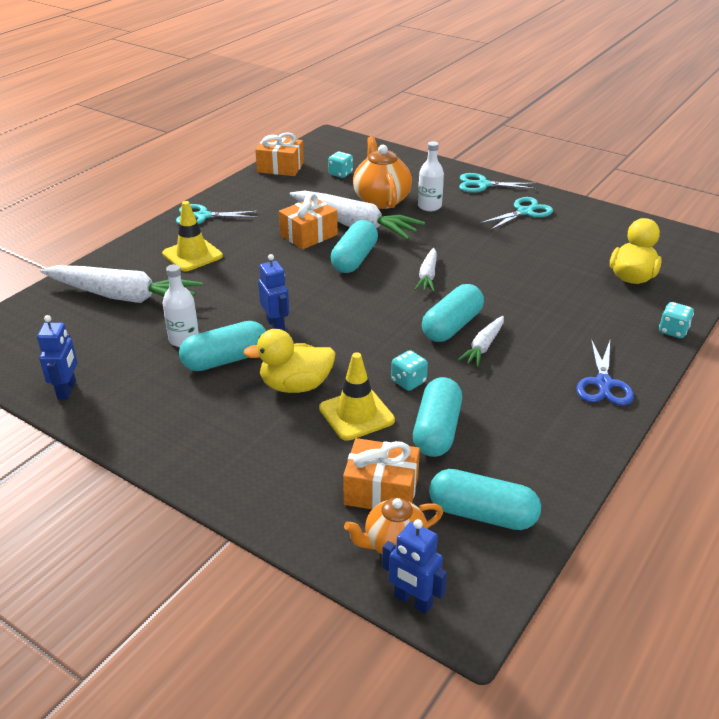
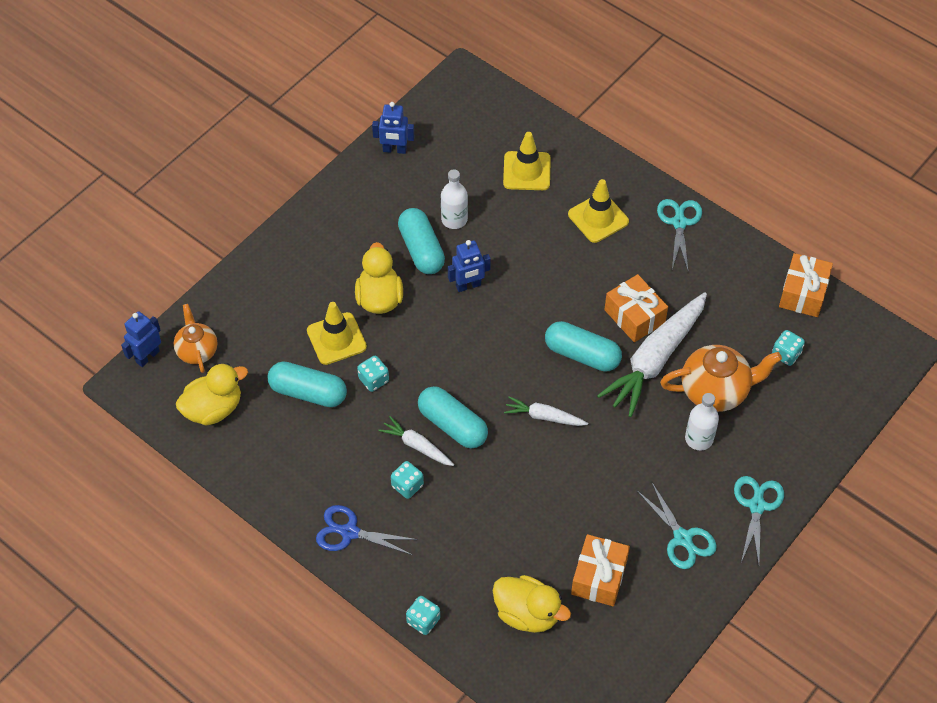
camera: 95 degrees right, 20 degrees up
white carrot [40,265,203,303] -> yellow traffic cone [503,132,551,190]
orange gift [343,438,420,509] -> orange gift moved to [571,534,630,606]
turquoise capsule [429,469,541,530] -> yellow duck [176,363,248,426]
none -> turquoise dice [391,461,424,499]

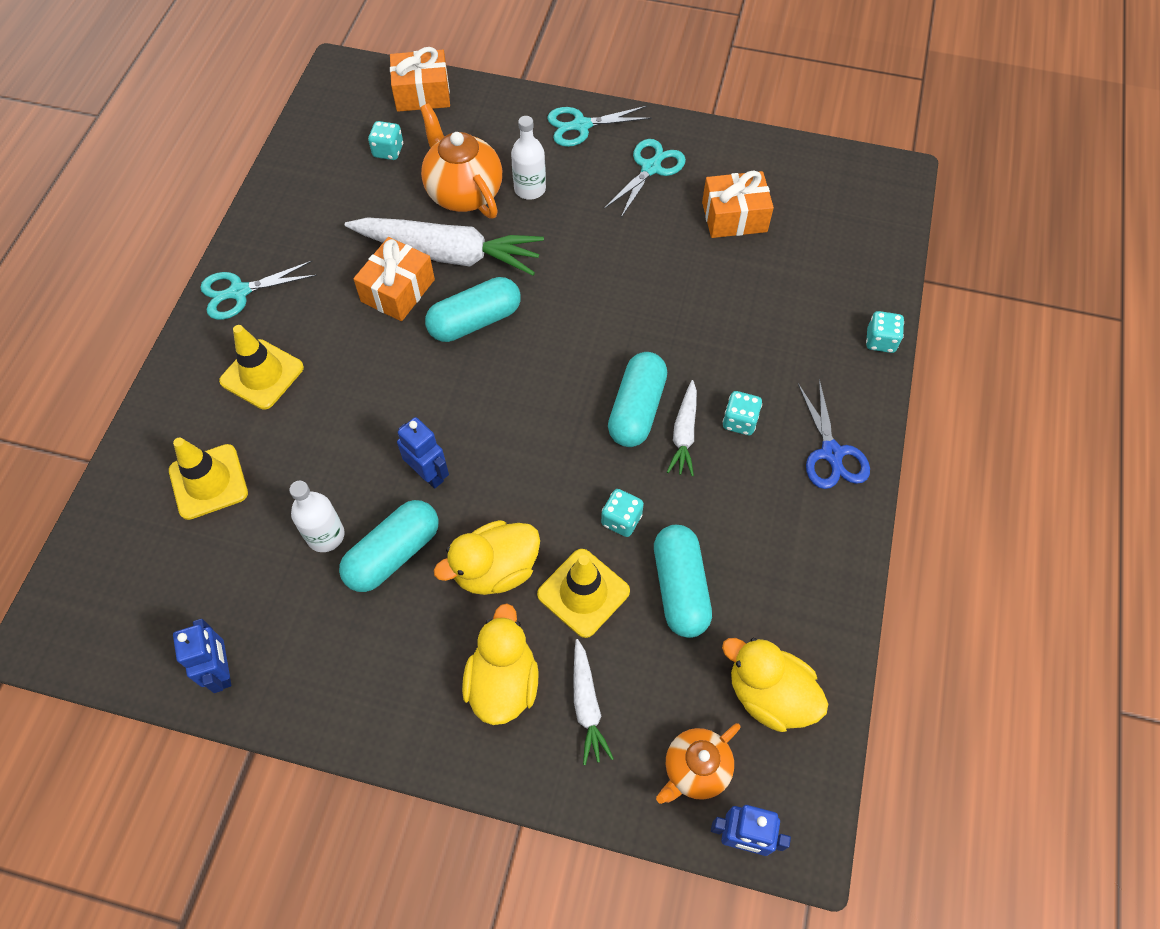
camera: 115 degrees left, 5 degrees up
yellow duck [493,575,571,633] -> yellow duck moved to [462,603,539,725]
white carrot [504,396,588,426] -> white carrot moved to [574,639,614,765]
turquoise capsule [545,321,622,372] -> turquoise capsule turned 60 degrees clockwise [425,277,521,342]
orange gift [779,253,833,317] -> orange gift moved to [390,47,450,112]

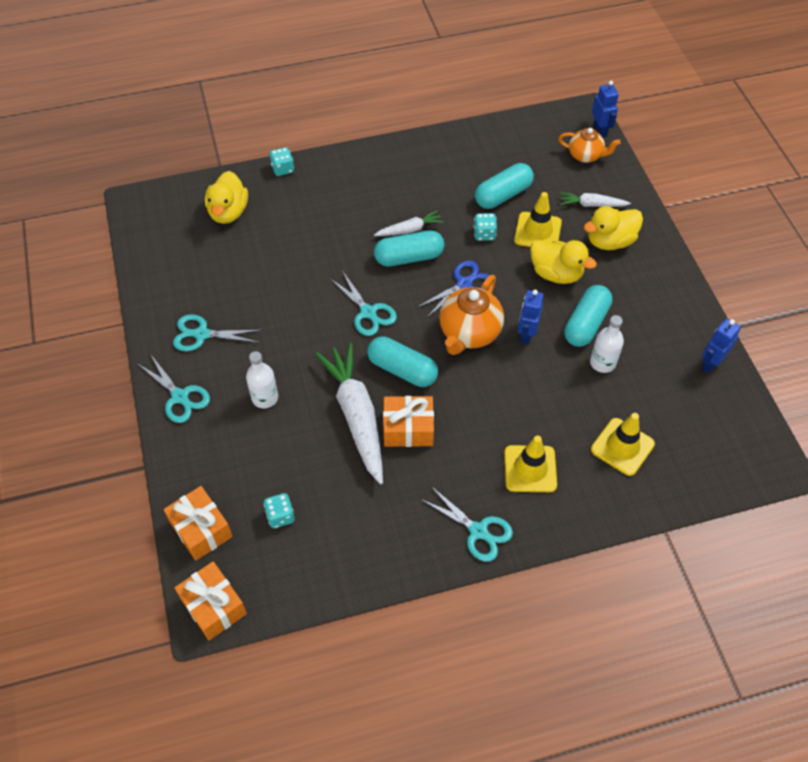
camera: 120 degrees left, 5 degrees down
turquoise capsule [339,500,439,592] -> turquoise capsule turned 75 degrees counterclockwise [564,285,612,347]
orange teapot [420,103,502,219] -> orange teapot moved to [439,275,504,355]
white carrot [574,639,614,765] -> white carrot turned 135 degrees counterclockwise [560,192,631,207]
orange gift [702,170,774,238] -> orange gift moved to [175,561,247,640]
yellow duck [722,638,828,732] -> yellow duck moved to [205,171,248,224]
turquoise dice [723,391,762,435] -> none
blue scissors [798,379,870,489] -> blue scissors moved to [416,261,489,317]
none -> turquoise scissors [331,272,397,336]

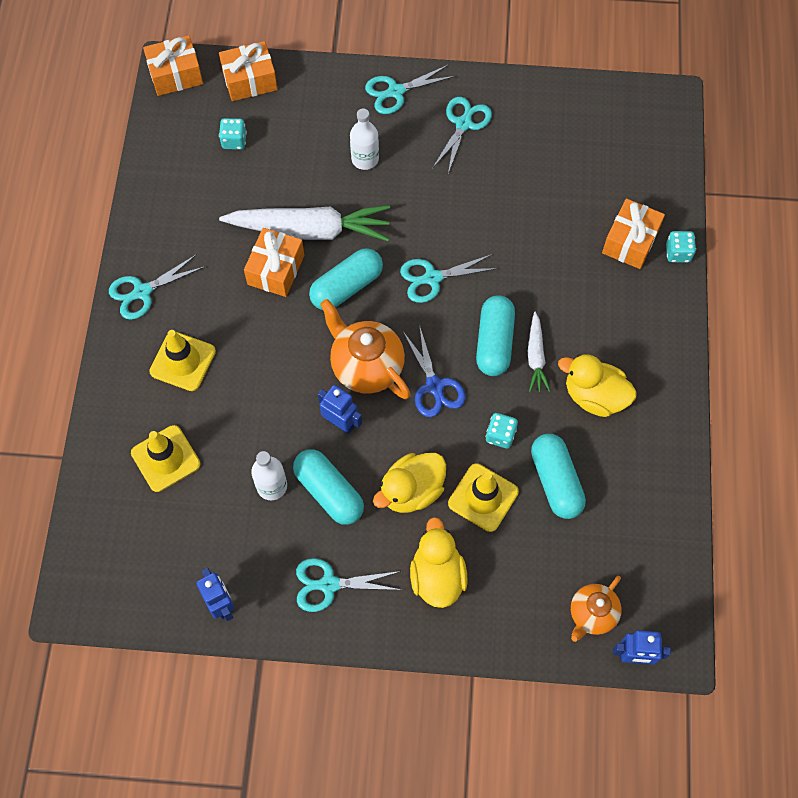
camera: 110 degrees right, 10 degrees up
yellow duck [205,171,248,224] -> yellow duck moved to [558,354,637,417]
white carrot [560,192,631,207] -> none
none -> turquoise scissors [296,558,401,612]
none -> orange gift [602,198,665,269]

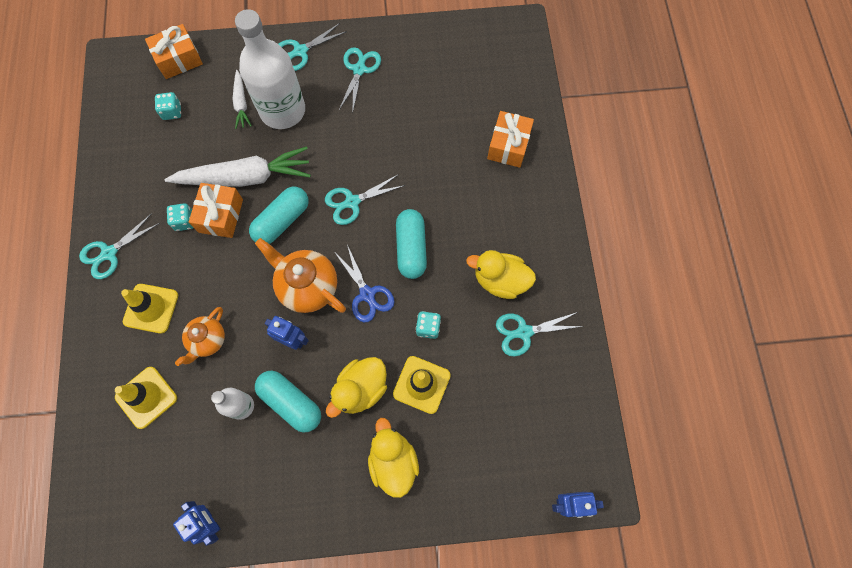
camera: 10 degrees left, 5 degrees up
orange gift [143,35,203,96] -> none
turquoise scissors [296,558,401,612] -> turquoise scissors moved to [496,312,583,356]
white bottle [350,108,379,170] -> white bottle [235,9,305,129], size x2.03
white carrot [528,312,550,392] -> white carrot moved to [233,70,252,129]
turquoise capsule [531,434,586,519] -> none
orange teapot [571,576,622,642] -> orange teapot moved to [175,307,225,366]
turquoise dice [666,231,696,263] -> turquoise dice moved to [167,203,193,231]

